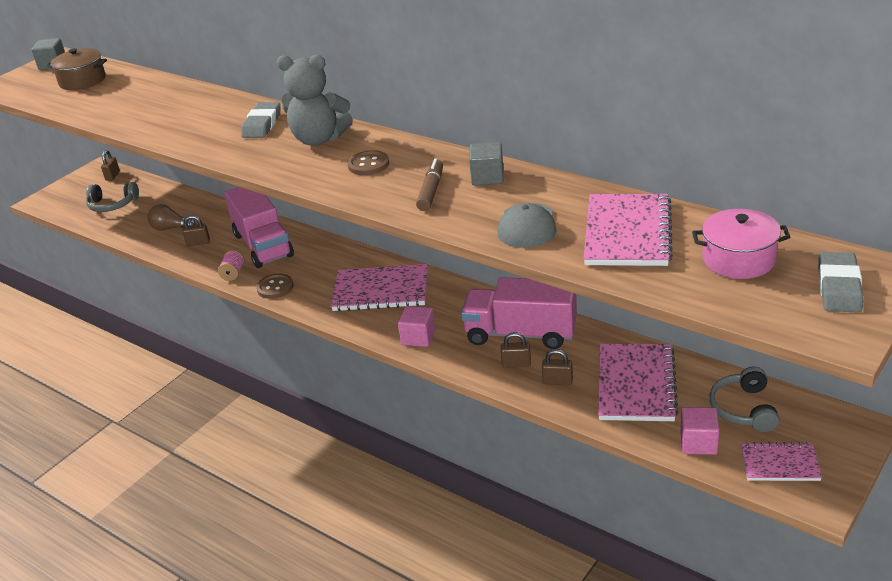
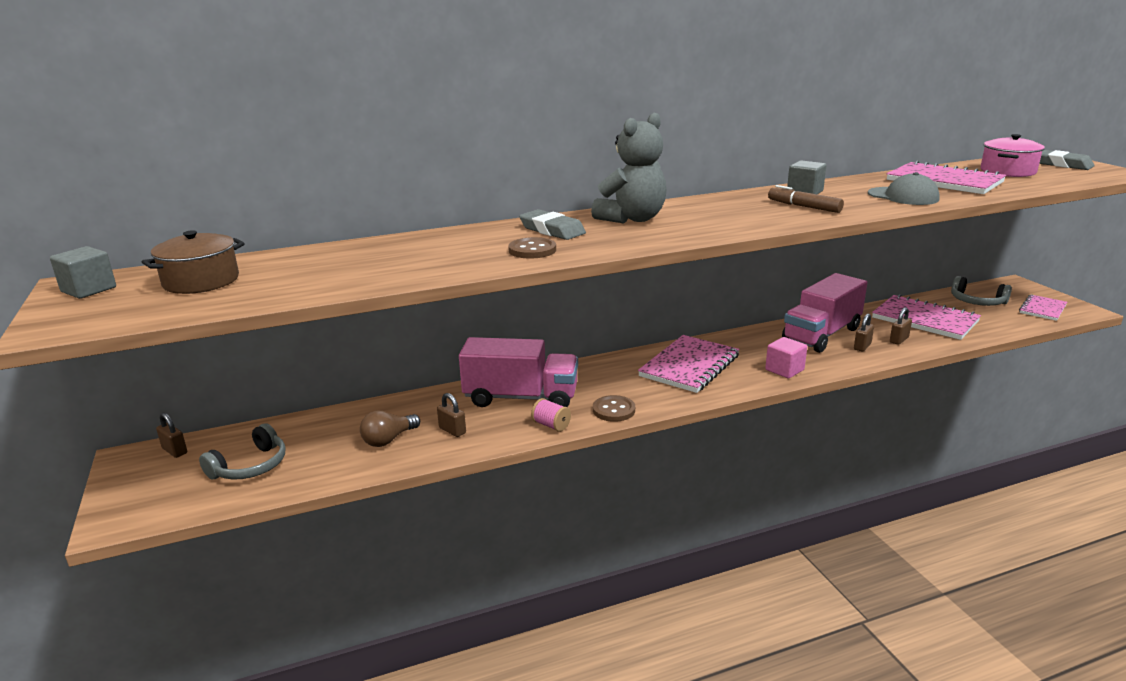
camera: 60 degrees left, 10 degrees down
brown padlock [182,215,210,246] -> brown padlock turned 75 degrees counterclockwise [437,393,466,437]
brown button [348,150,389,175] -> brown button moved to [508,237,556,258]
pink cube [680,407,719,455] -> none

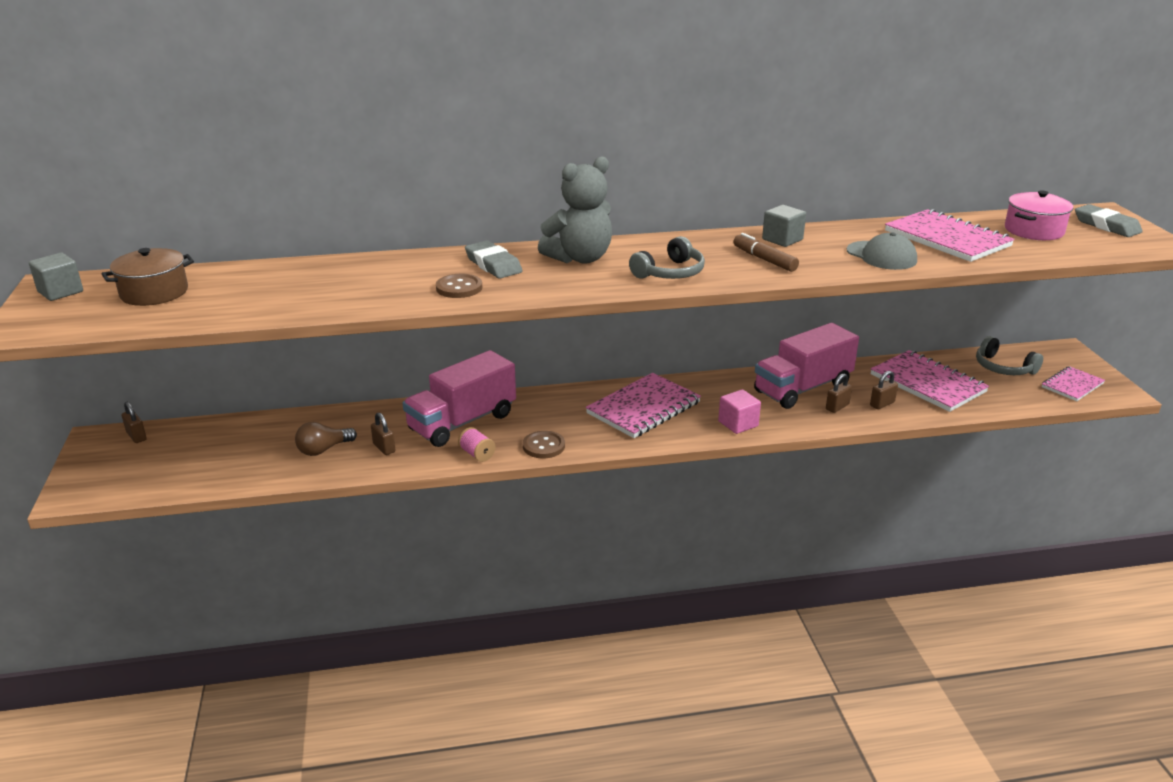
camera: 10 degrees right, 5 degrees up
grey headphones [199,423,285,480] -> grey headphones moved to [629,236,705,279]
pink truck [459,337,578,407] -> pink truck turned 120 degrees clockwise [403,350,516,447]

